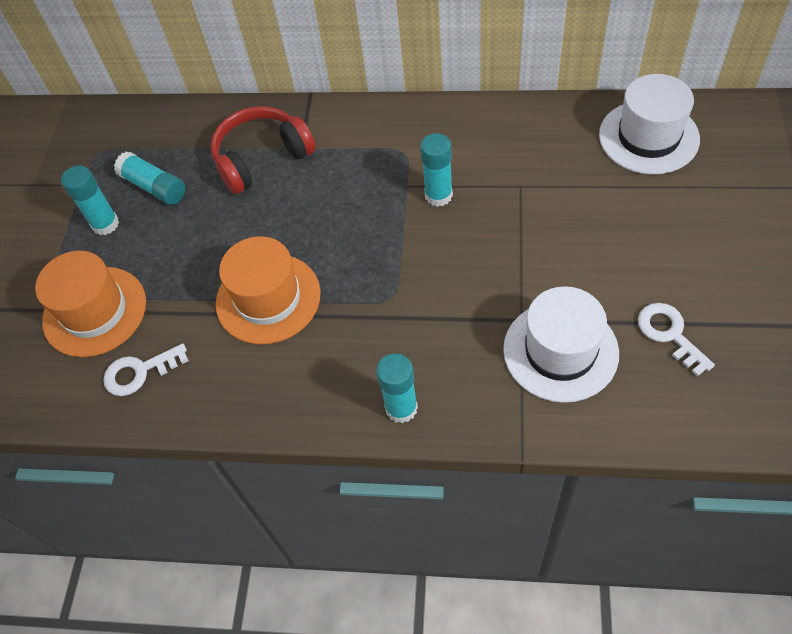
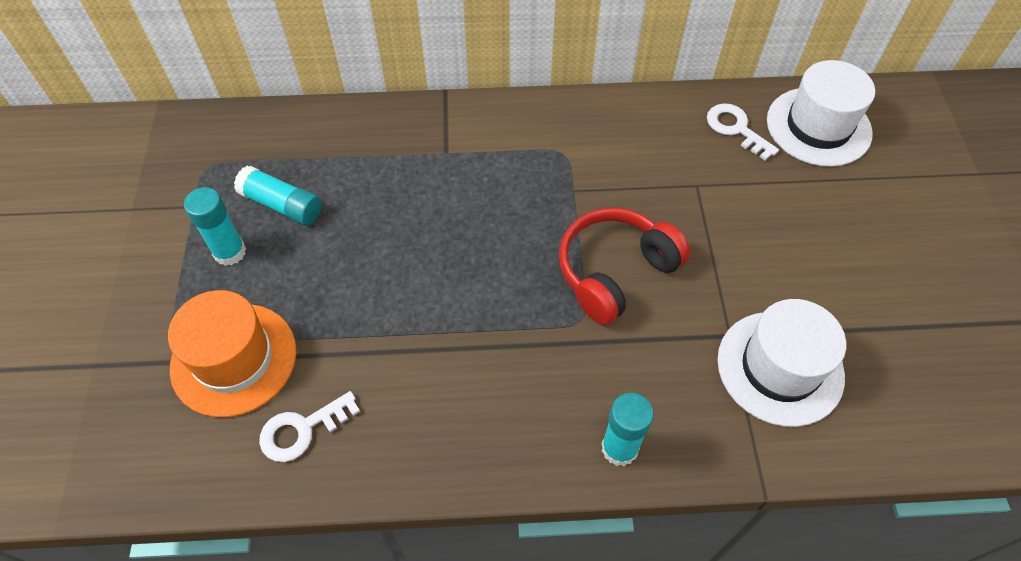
camera: 15 degrees left, 0 degrees up
red headphones [210,106,316,194] -> red headphones moved to [559,208,690,325]
orange hat [216,236,321,344] -> none
turquoise glue stick [420,133,453,207] -> none
white key [638,303,715,376] -> white key moved to [707,103,779,161]

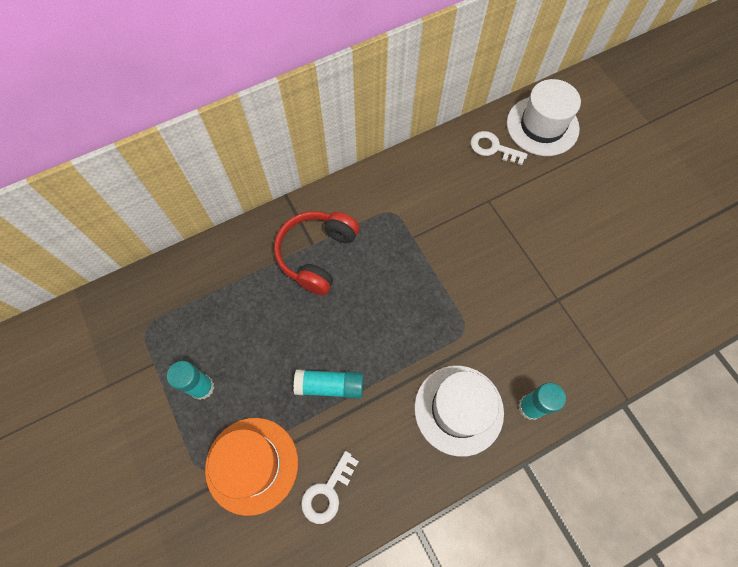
camera: 25 degrees left, 10 degrees up
turquoise glue stick [234,166,322,226] -> turquoise glue stick moved to [294,369,364,399]
red headphones [559,208,690,325] -> red headphones moved to [274,211,360,296]
white hat [717,299,846,427] -> white hat moved to [414,366,504,457]

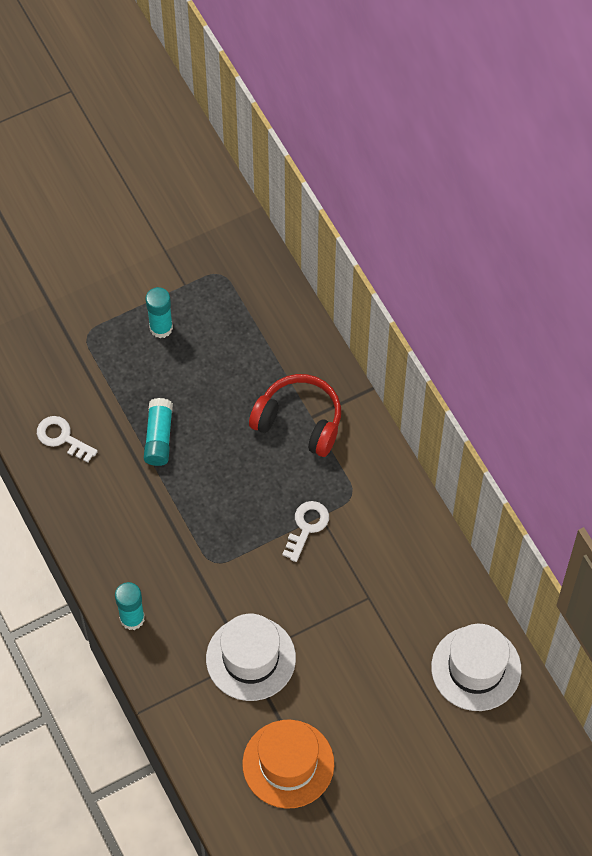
camera: 90 degrees right, 5 degrees down
orange hat [205,418,298,516] -> orange hat moved to [242,720,334,809]
white hat [414,366,504,457] -> white hat moved to [206,614,296,701]
white key [471,131,528,165] -> white key moved to [282,501,329,562]

